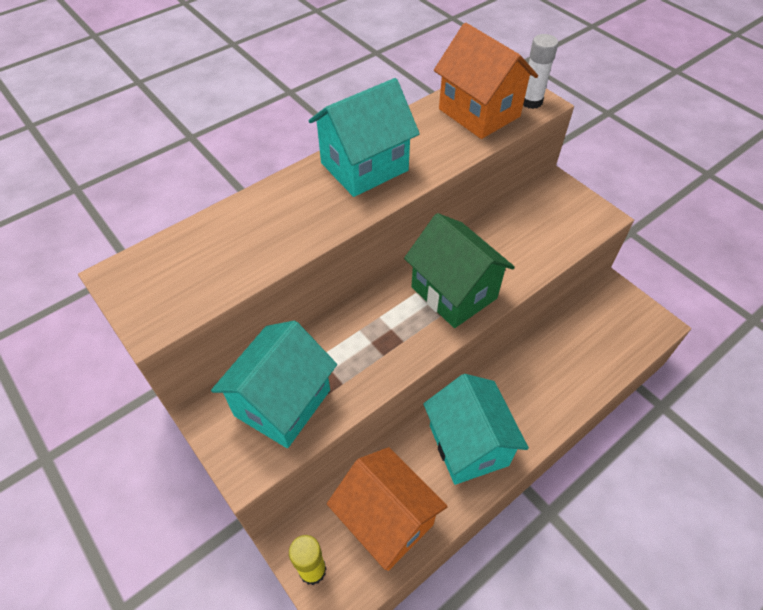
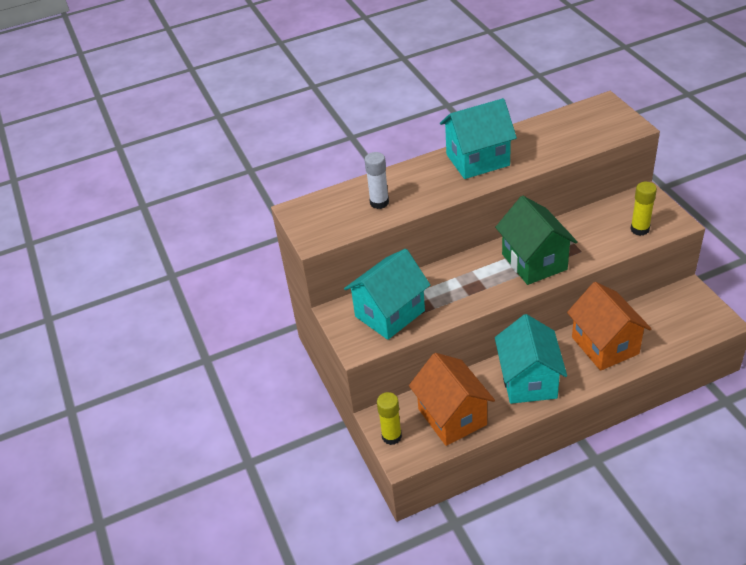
camera: 20 degrees right, 10 degrees down
orange house [434,23,538,139] -> orange house moved to [567,282,651,371]
white glue stick [523,34,558,109] -> white glue stick moved to [365,152,389,209]
none -> yellow glue stick [630,182,657,236]

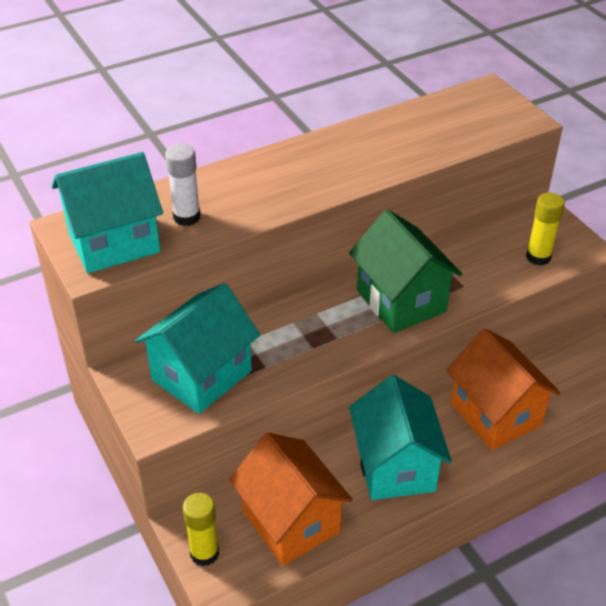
camera: 10 degrees left, 0 degrees up
turquoise house [440,98,517,179] -> turquoise house moved to [52,152,163,273]

